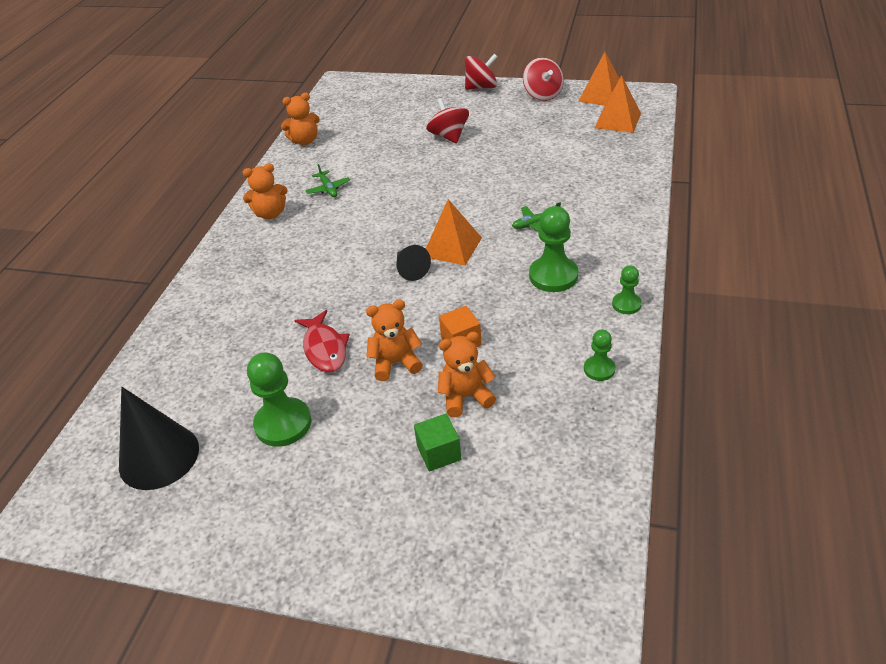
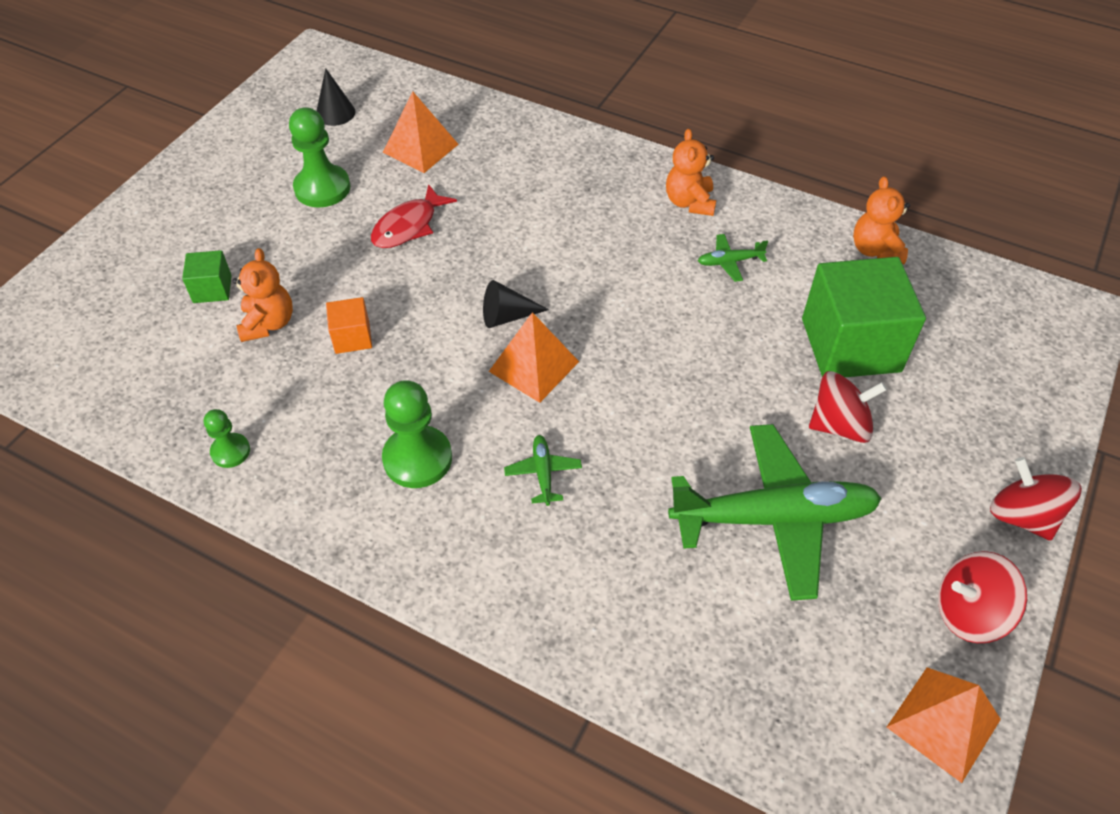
camera: 100 degrees right, 10 degrees up
black cone [119,387,199,490] -> black cone [317,68,355,126], size x0.56
red fish [294,310,350,373] -> red fish turned 45 degrees counterclockwise [371,184,457,248]
orange teddy bear [366,300,423,381] -> none
red spinning top [465,54,497,90] -> red spinning top turned 150 degrees clockwise [990,457,1082,541]
orange pyramid [594,75,641,133] -> orange pyramid moved to [383,91,459,173]
green pawn [612,266,642,314] -> none
none -> green plane [668,424,882,601]
none -> green cube [802,257,926,377]

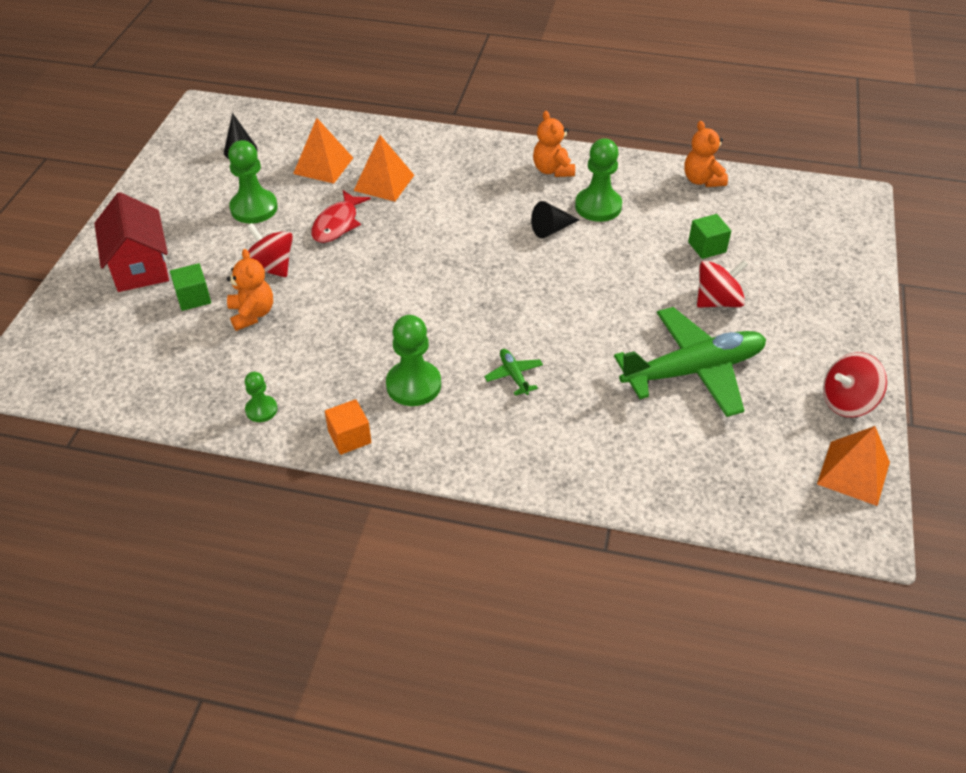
camera: 15 degrees left, 5 degrees down
orange cube [326,297,372,354] -> orange cube moved to [325,399,371,455]
black cone [483,280,549,328] -> black cone moved to [531,201,580,238]
orange pyramid [489,312,579,403] -> orange pyramid moved to [354,135,414,202]
green plane [698,234,768,282] -> green pawn [575,138,622,222]
green cube [802,257,926,377] -> green cube [688,214,731,259], size x0.46
red spinning top [990,457,1082,541] -> red spinning top moved to [247,223,293,277]
none -> red house [94,192,169,292]

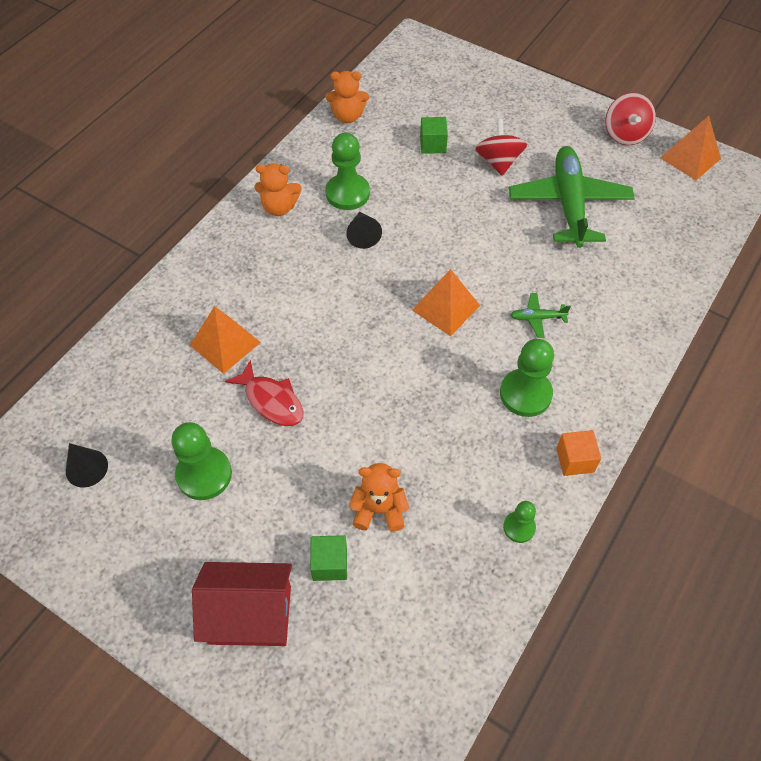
camera: 70 degrees left, 10 degrees up
red spinning top [247,223,293,277] -> none
orange pyramid [293,118,353,184] -> orange pyramid moved to [412,269,480,336]

